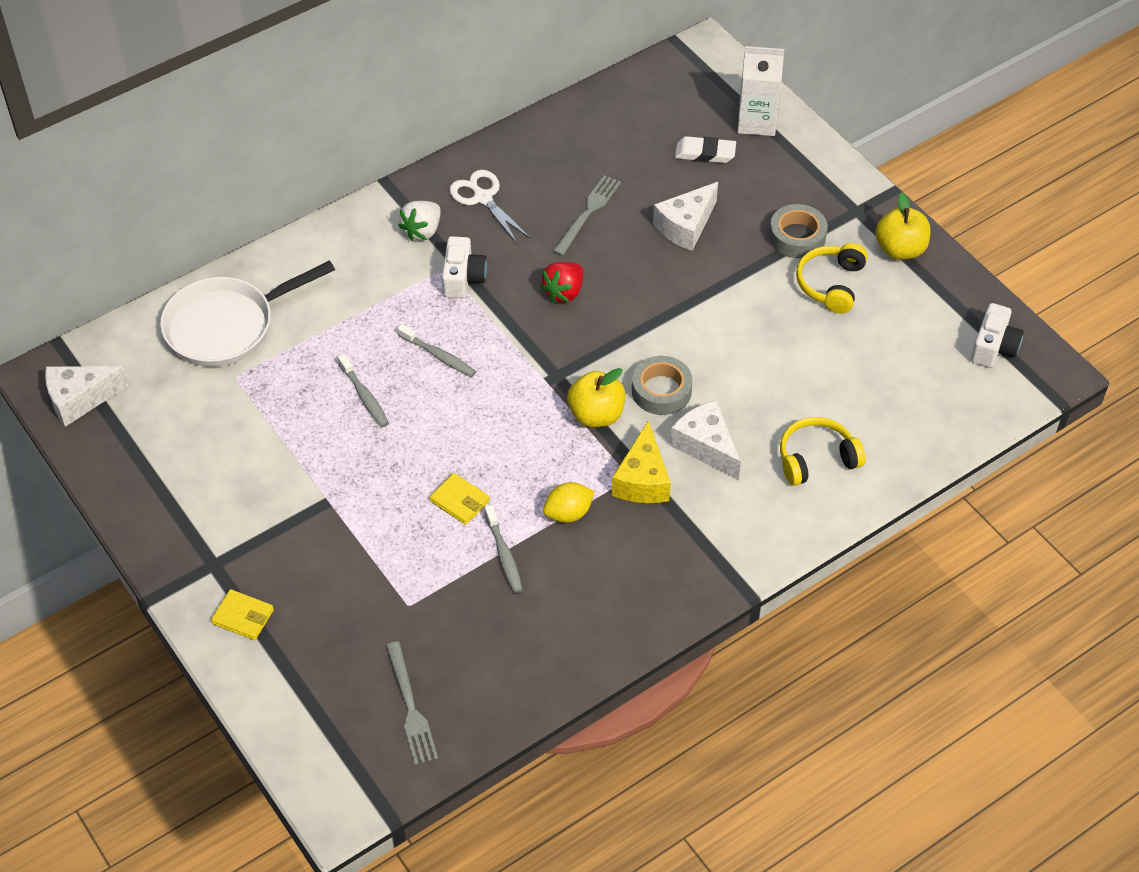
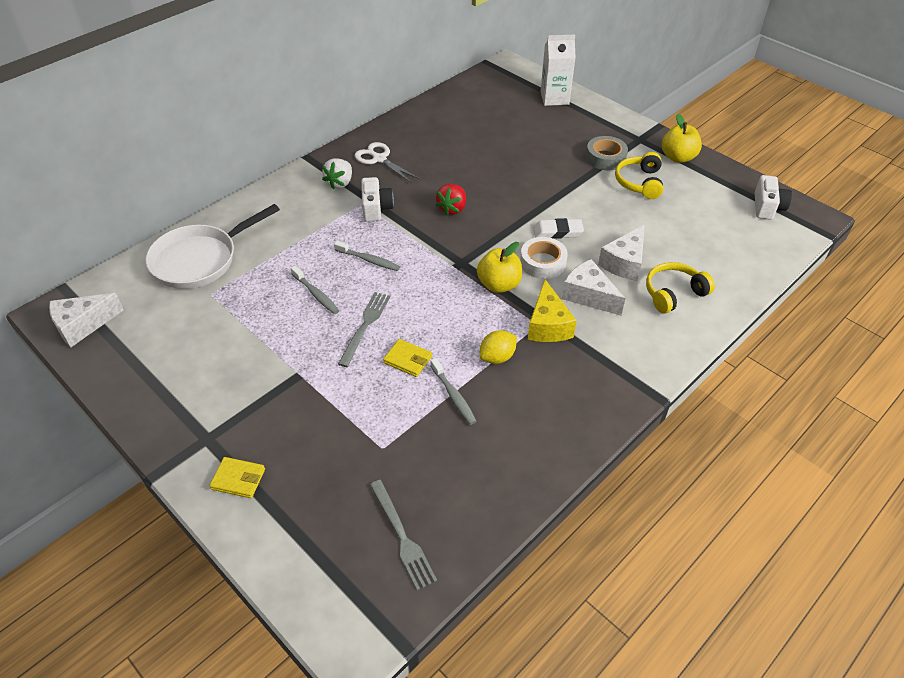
camera: 10 degrees left, 5 degrees down
grey fork [553,175,621,256] -> grey fork moved to [338,292,390,367]
grey tape [632,356,693,415] -> white tape [520,237,568,279]
white cheese [653,182,718,251] -> white cheese moved to [598,224,645,281]
white eraser [675,136,736,163] -> white eraser moved to [533,218,584,239]

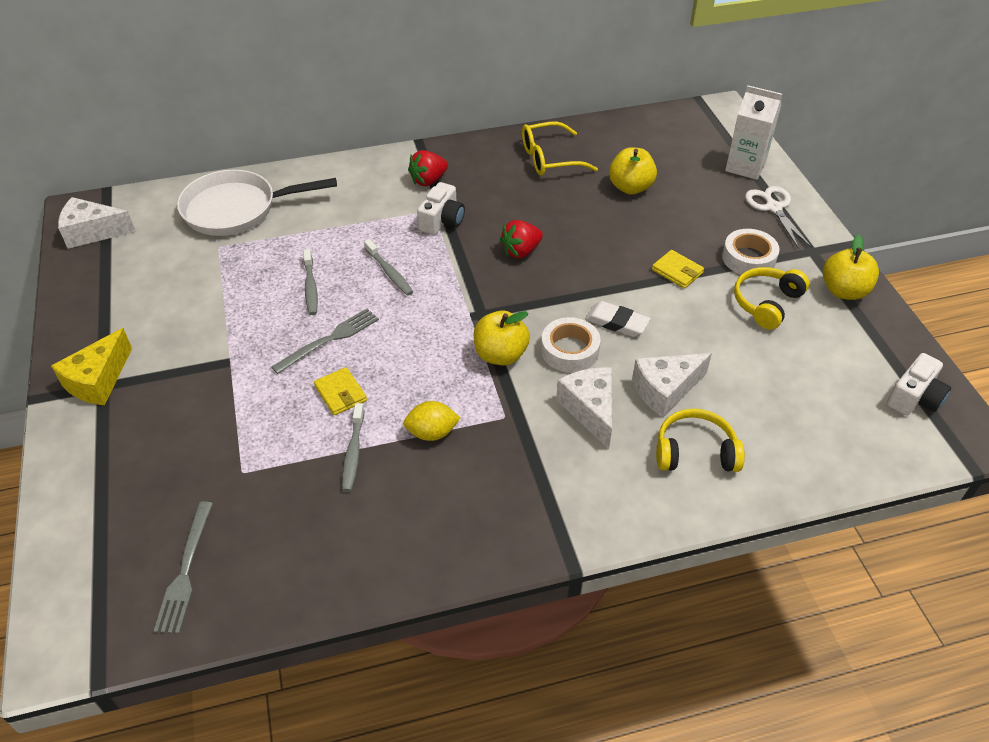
camera: 30 degrees right, 0 degrees up
yellow wallet [209,457,265,498] -> yellow wallet moved to [652,250,704,289]
white strawberry [322,158,352,189] -> red strawberry [408,150,448,186]
white scissors [355,142,419,183] -> white scissors moved to [745,186,811,249]
yellow cheese [528,279,577,342] -> yellow cheese moved to [51,328,132,405]
grey tape [586,136,628,170] -> white tape [722,229,780,277]
none -> yellow glasses [522,122,598,176]
none -> yellow apple [609,147,657,195]

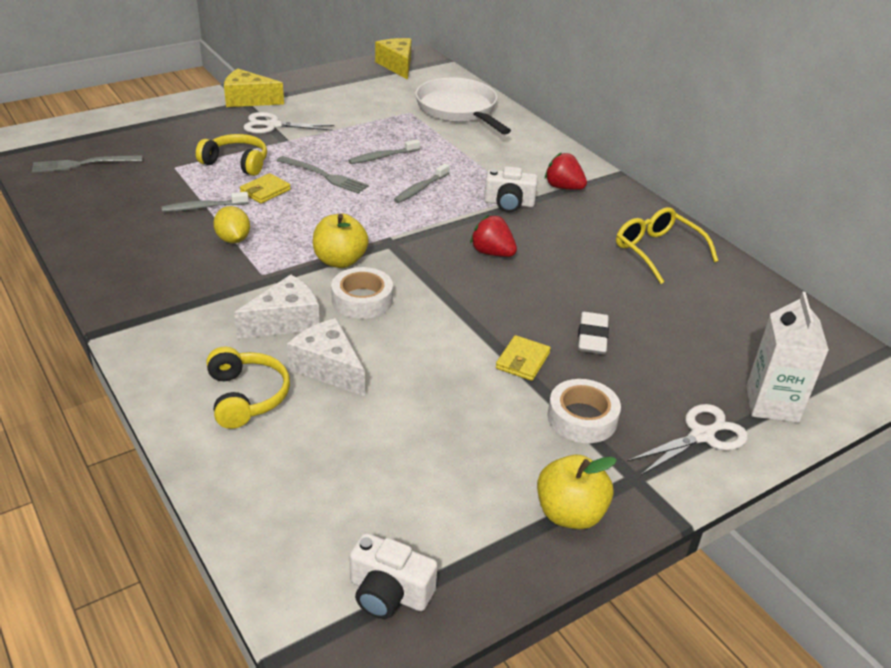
camera: 70 degrees right, 10 degrees down
white cheese [58,197,136,249] -> yellow cheese [375,38,411,80]
white eraser [585,301,651,337] -> white eraser moved to [578,312,609,354]
yellow apple [609,147,657,195] -> none
yellow headphones [734,267,809,330] -> yellow headphones moved to [196,134,267,176]
none -> white scissors [244,112,334,134]

